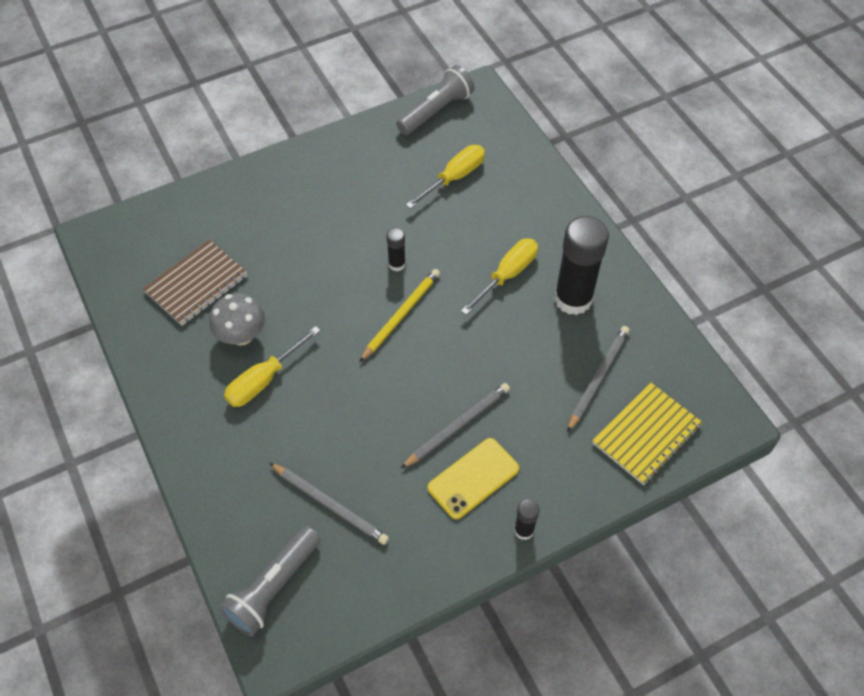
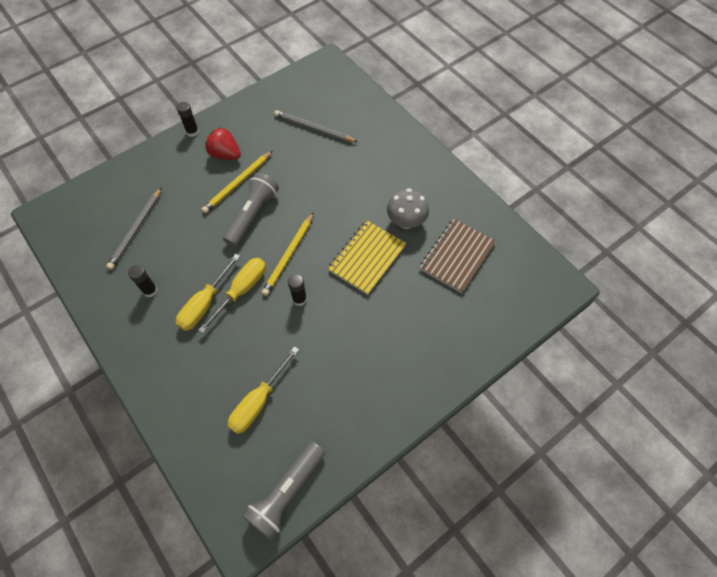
camera: 170 degrees right, 5 degrees up
grey flashlight [219,526,321,636] -> grey flashlight moved to [223,173,279,247]
yellow screwdriver [224,326,321,407] -> yellow screwdriver moved to [198,258,266,333]
grey pencil [401,383,510,468] -> yellow pencil [202,151,272,213]
yellow phone [427,438,519,519] -> red strawberry [205,127,241,160]
black glue stick [554,216,609,315] -> black glue stick [128,265,158,297], size x0.46
yellow notebook [592,383,703,485] -> yellow notebook moved to [327,220,406,295]

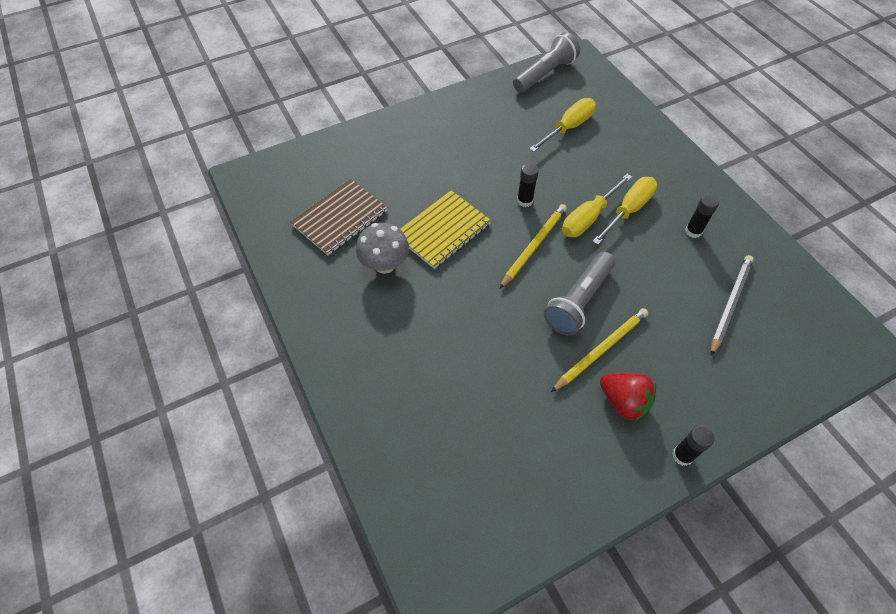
camera: 170 degrees left, 5 degrees down
grey pencil [274,110,357,142] -> none

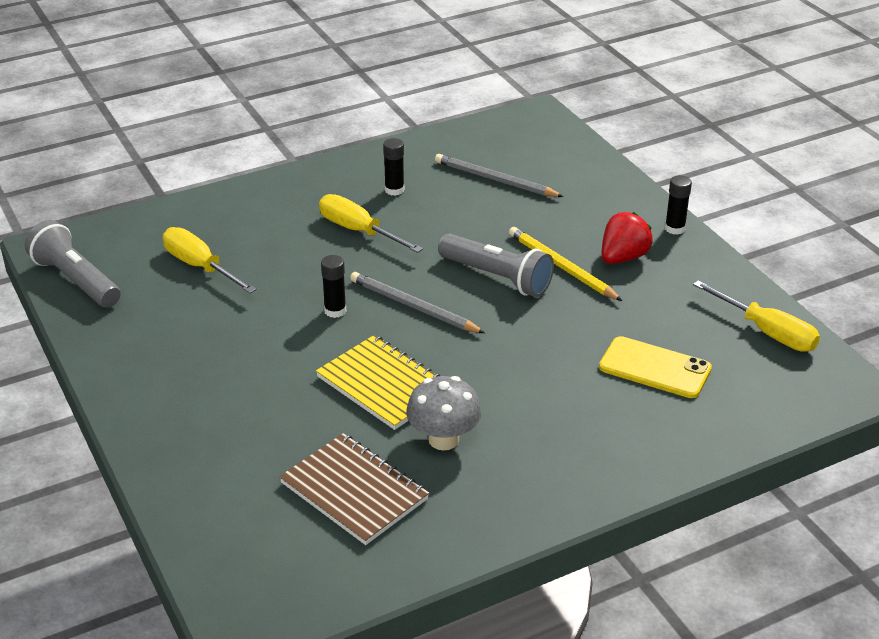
camera: 90 degrees left, 20 degrees down
yellow pencil [499,204,567,289] -> grey pencil [350,272,485,333]
yellow screwdriver [562,174,632,237] -> yellow screwdriver moved to [693,280,820,352]
none -> yellow phone [599,336,712,398]

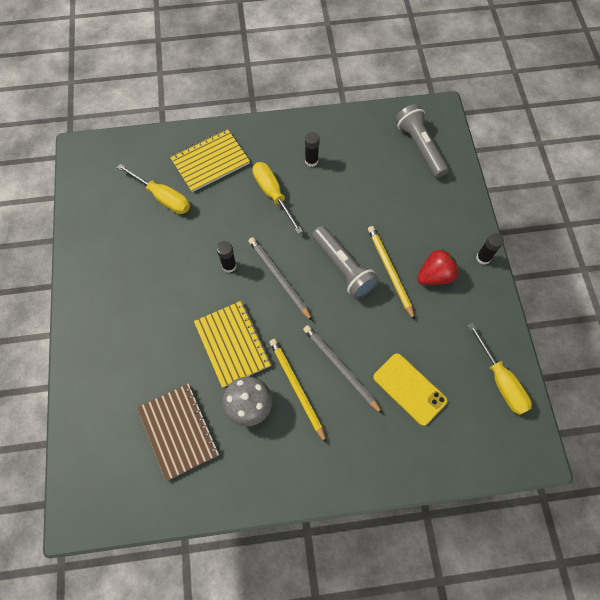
camera: 20 degrees right, 30 degrees up
grey flashlight [25,220,121,308] -> grey flashlight moved to [395,104,449,178]
yellow screwdriver [163,227,257,293] -> yellow screwdriver turned 150 degrees clockwise [117,164,190,214]
grey pencil [435,154,564,197] -> grey pencil moved to [303,325,383,414]
none -> yellow notebook [170,129,250,192]
none -> yellow pencil [269,339,327,444]

